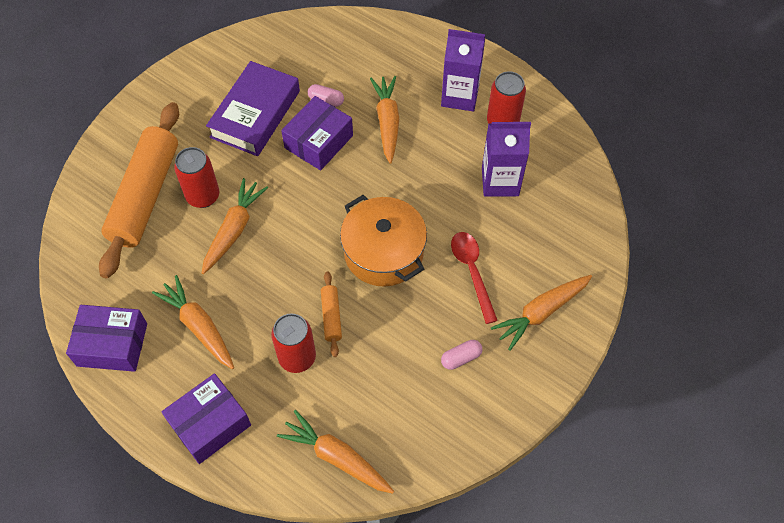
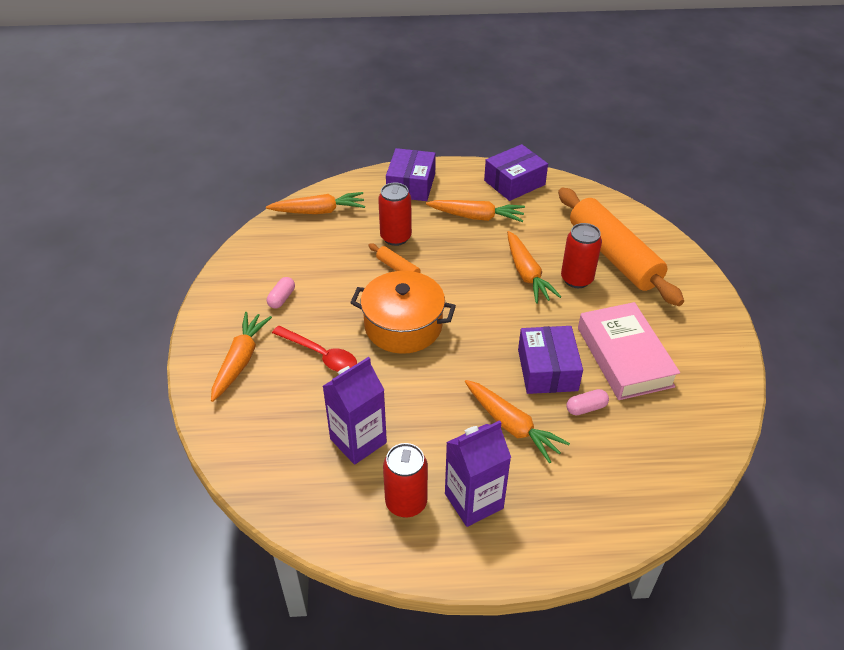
camera: 140 degrees right, 15 degrees down
purple book [206,61,300,156] -> pink book [578,302,680,400]

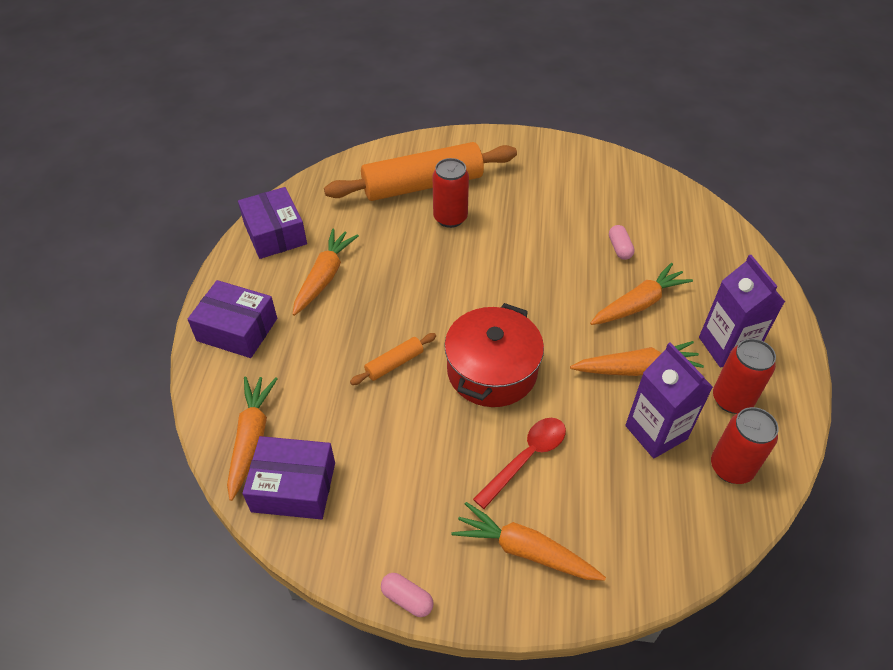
camera: 80 degrees left, 5 degrees up
pink capsule [267,277,295,309] -> pink capsule moved to [381,573,434,617]
orange pot [350,271,456,354] -> red pot [444,303,544,407]
red can [378,182,412,246] -> red can moved to [711,407,779,484]
orange carrot [507,231,561,304] -> orange carrot moved to [570,341,704,376]
purple box [518,326,583,394] -> purple box moved to [242,436,335,519]
pink book [578,302,680,400] -> none

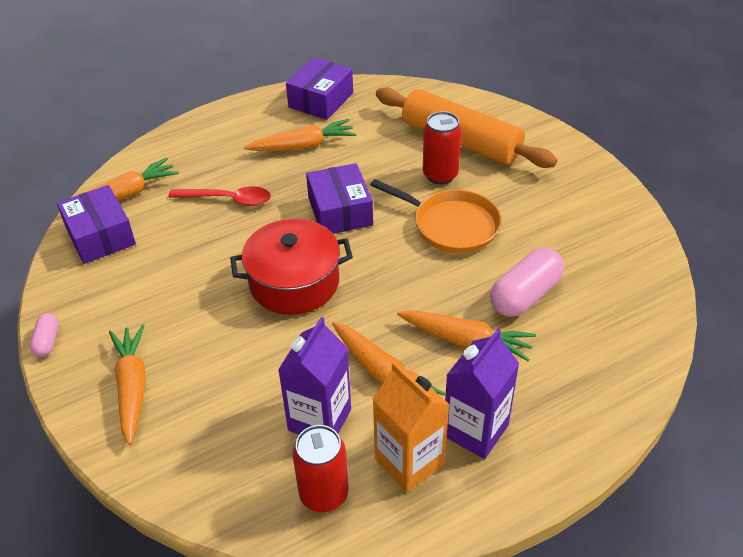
camera: 55 degrees right, 5 degrees down
purple box [187,280,277,358] -> purple box moved to [306,163,373,234]
orange rolling pin [350,333,436,385] -> none
red spoon [473,418,566,509] -> red spoon moved to [168,186,271,206]
pink capsule [609,225,635,260] -> pink capsule [490,248,564,317], size x1.93
red can [713,339,776,414] -> orange carton [373,361,450,492]
none -> orange pan [371,179,501,253]

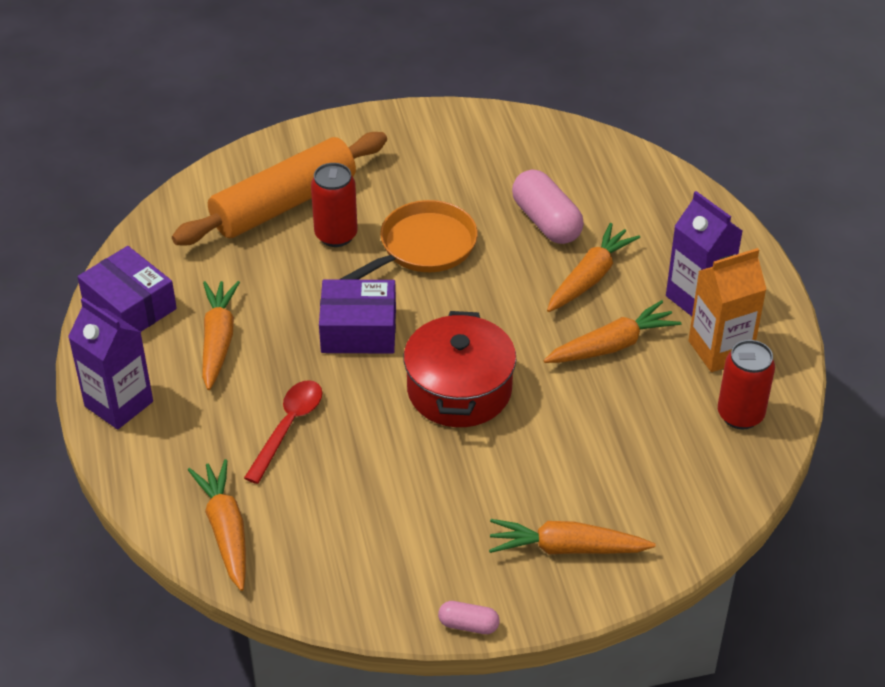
camera: 75 degrees left, 0 degrees up
purple box [57,185,136,264] -> none
purple carton [278,317,351,435] -> purple carton moved to [68,298,153,429]

